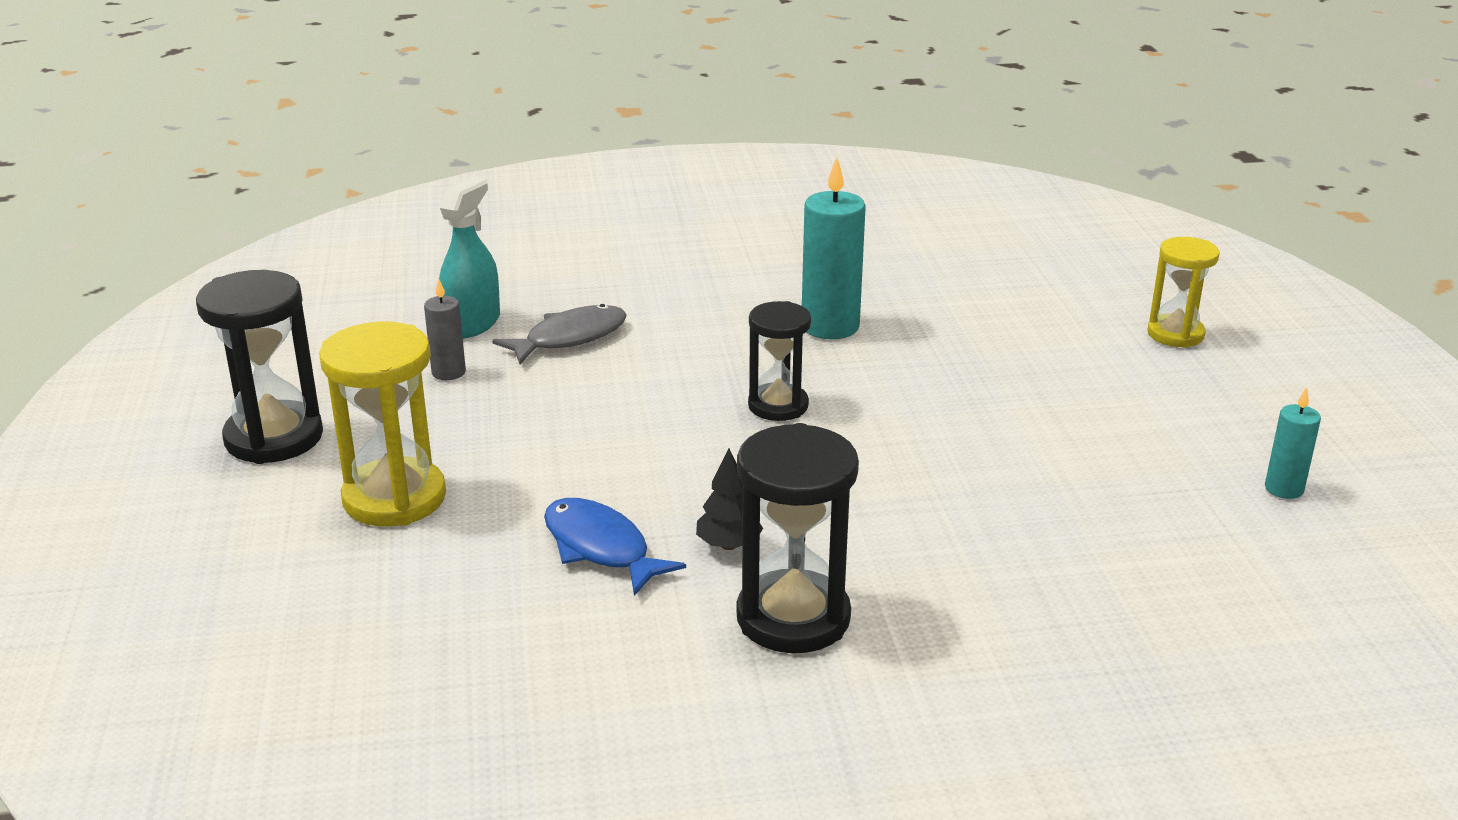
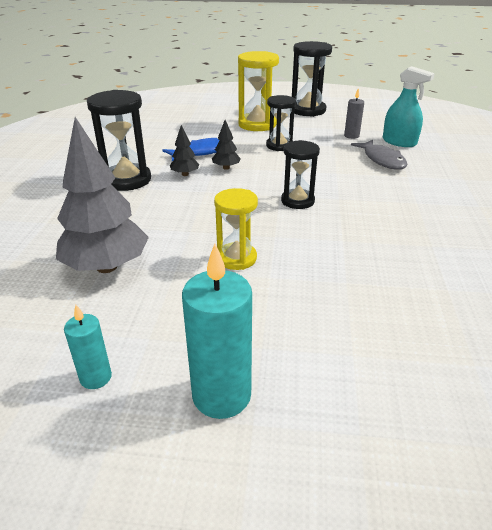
camera: 105 degrees right, 5 degrees up
turquoise candle [802,157,866,339] -> turquoise candle moved to [182,244,252,419]
yellow hourglass [1147,237,1219,348] -> yellow hourglass moved to [214,188,258,270]
none -> grey tree [56,117,149,273]
none -> black tree [212,120,241,170]
none -> black hourglass [266,95,296,151]

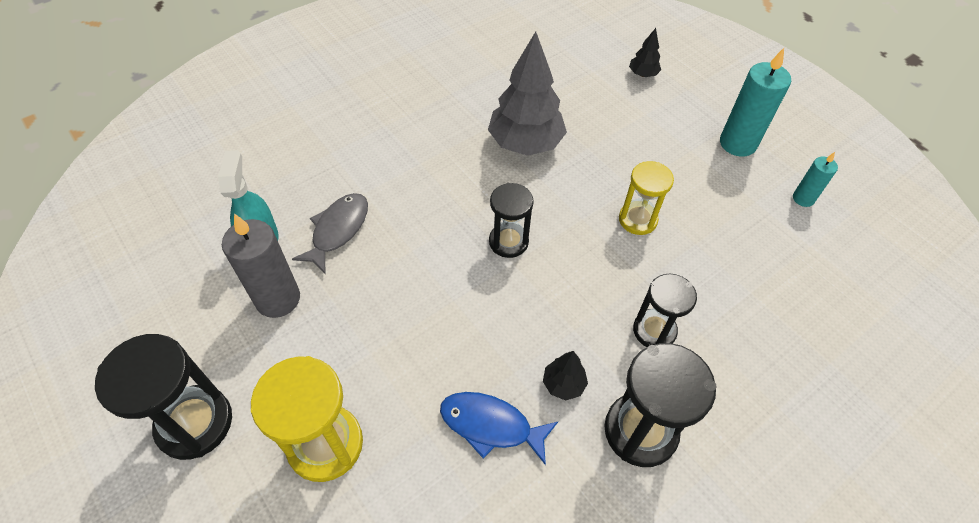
camera: 135 degrees left, 20 degrees up
grey tree [56,117,149,273] -> grey tree moved to [488,32,567,156]
black tree [212,120,241,170] -> black tree moved to [629,28,661,77]
black hourglass [266,95,296,151] -> black hourglass moved to [633,274,697,347]
grey candle [344,89,364,139] -> grey candle [222,213,300,318], size x1.82

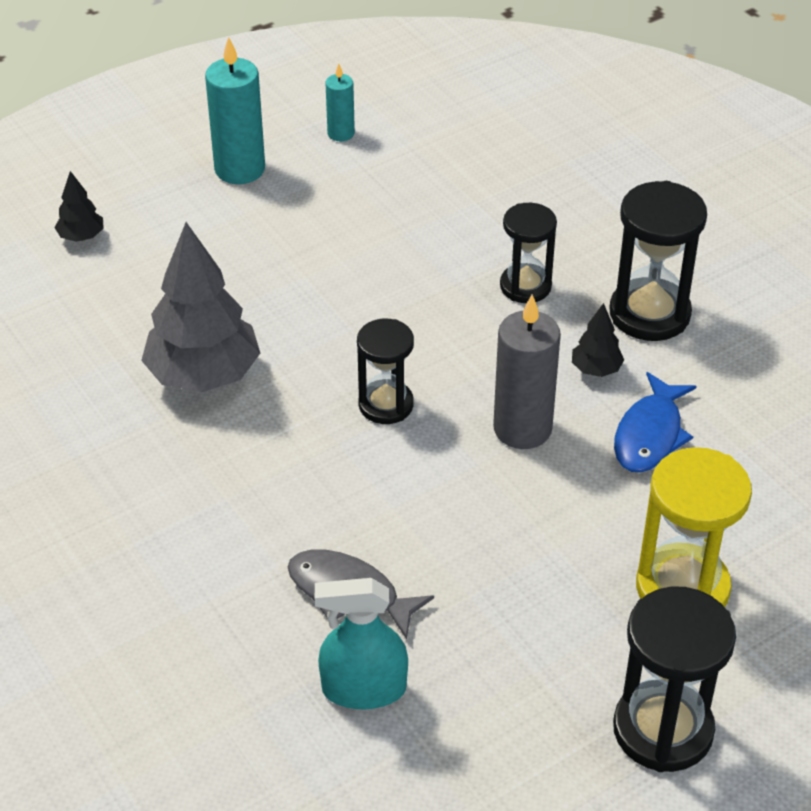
camera: 85 degrees left, 10 degrees down
grey candle [222,213,300,318] -> grey candle moved to [493,295,561,449]
yellow hourglass [619,161,674,235] -> none

